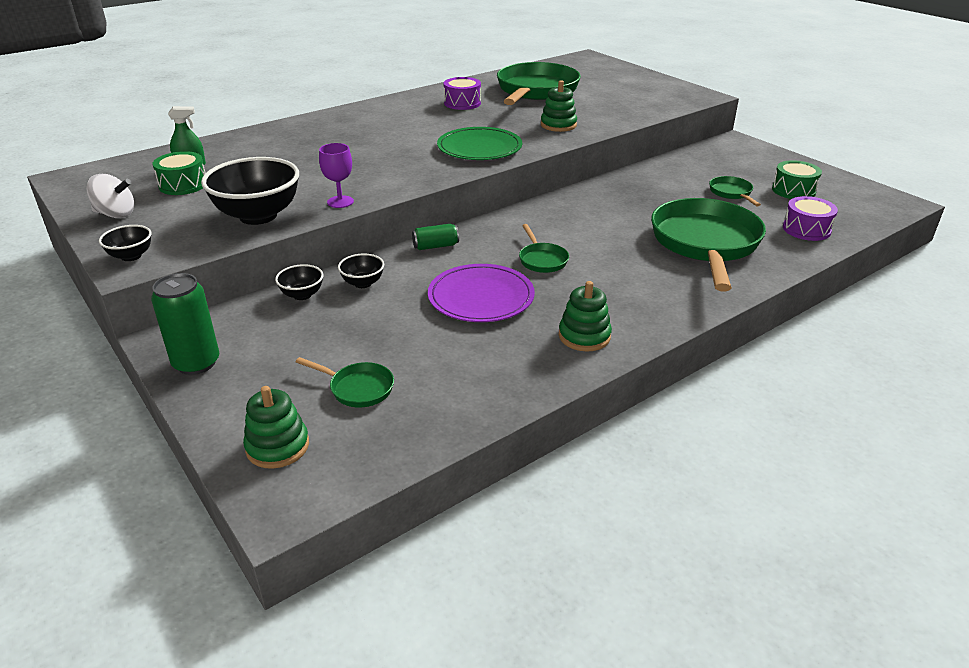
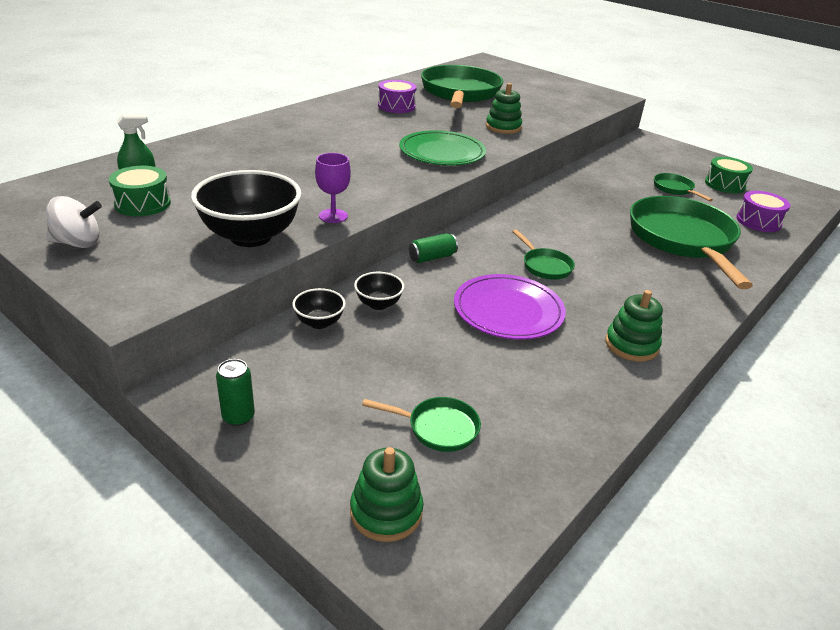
camera: 15 degrees left, 0 degrees up
black bowl [99,225,152,261] -> none
green can [151,273,219,375] -> green can [216,359,255,426], size x0.59

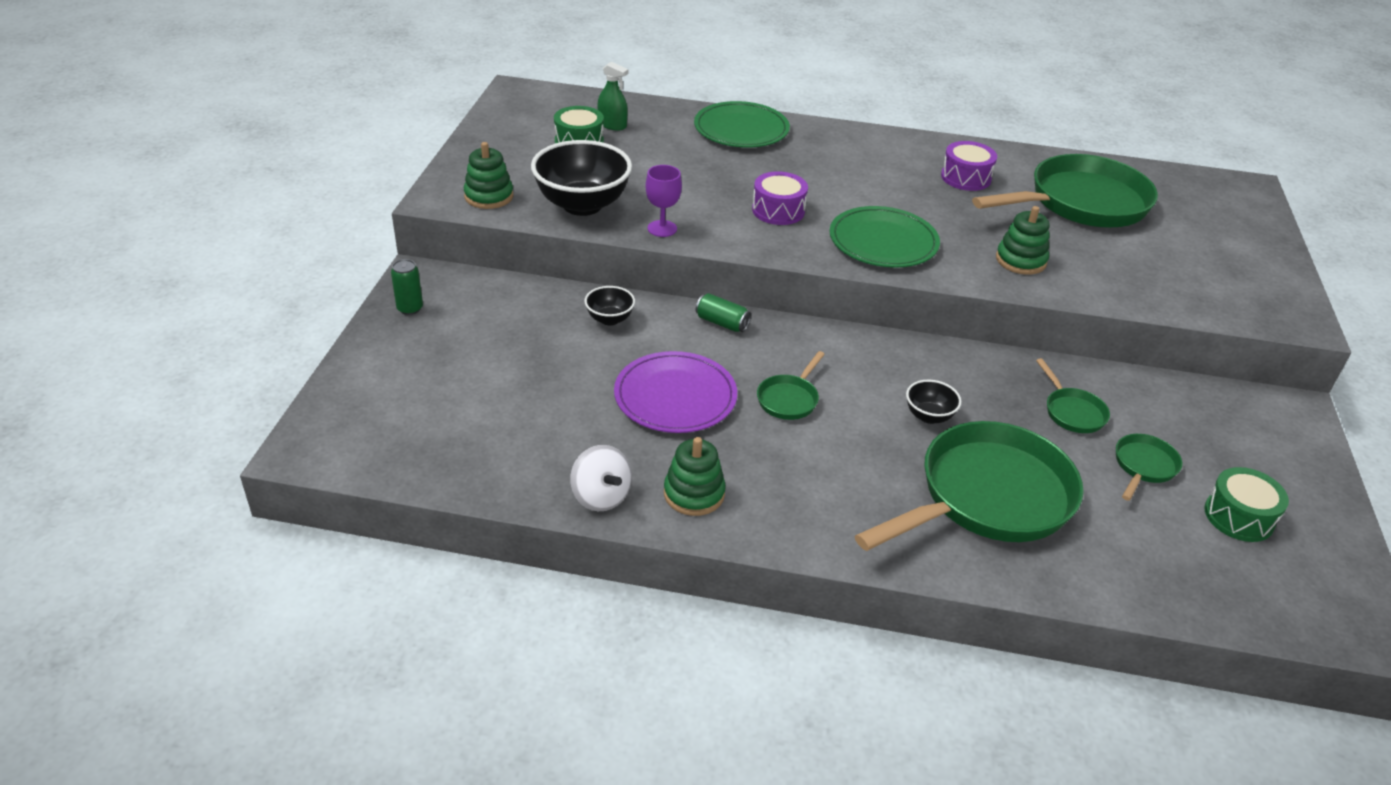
camera: 60 degrees right, 5 degrees up
white spinning top [46,196,102,248] -> white spinning top moved to [570,445,632,511]
black bowl [292,288,346,329] -> black bowl moved to [906,380,962,424]
green stacking toy [350,447,424,542] -> green stacking toy moved to [464,142,513,209]
green pan [362,397,481,452] -> green pan moved to [1036,358,1110,433]
purple drum [736,191,790,232] -> purple drum moved to [752,171,808,225]
none -> green plate [694,101,790,148]

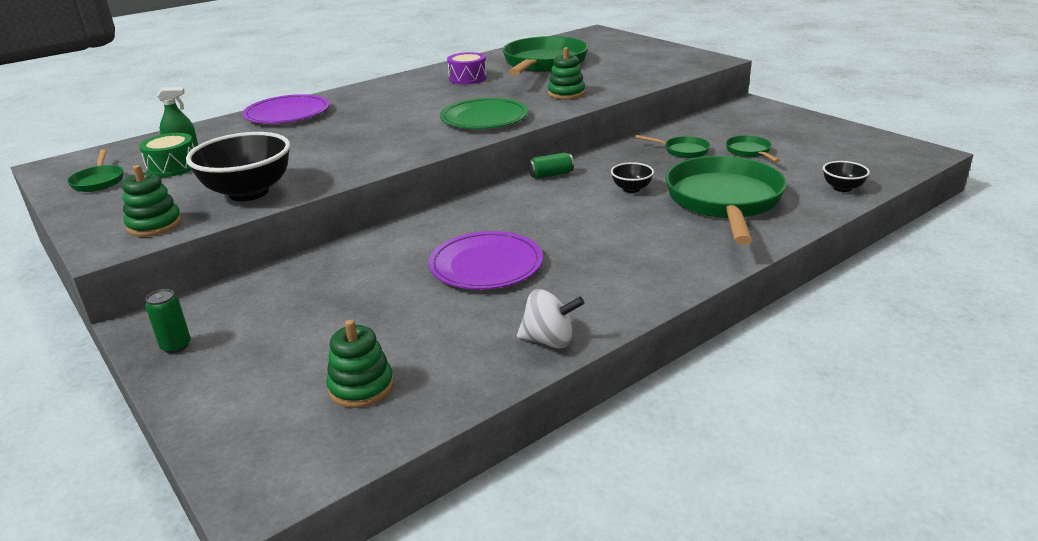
camera: 45 degrees left, 10 degrees down
black bowl [584,286,635,325] -> black bowl moved to [823,161,870,192]
purple goblet [645,165,682,237] -> none
green stacking toy [664,437,726,516] -> green stacking toy moved to [326,320,394,408]
green plate [694,101,790,148] -> purple plate [243,94,329,124]
green can [696,293,751,332] -> green can moved to [528,152,574,179]
purple drum [752,171,808,225] -> none
green pan [757,351,825,420] -> green pan moved to [67,149,123,192]
green drum [1204,467,1289,542] -> none

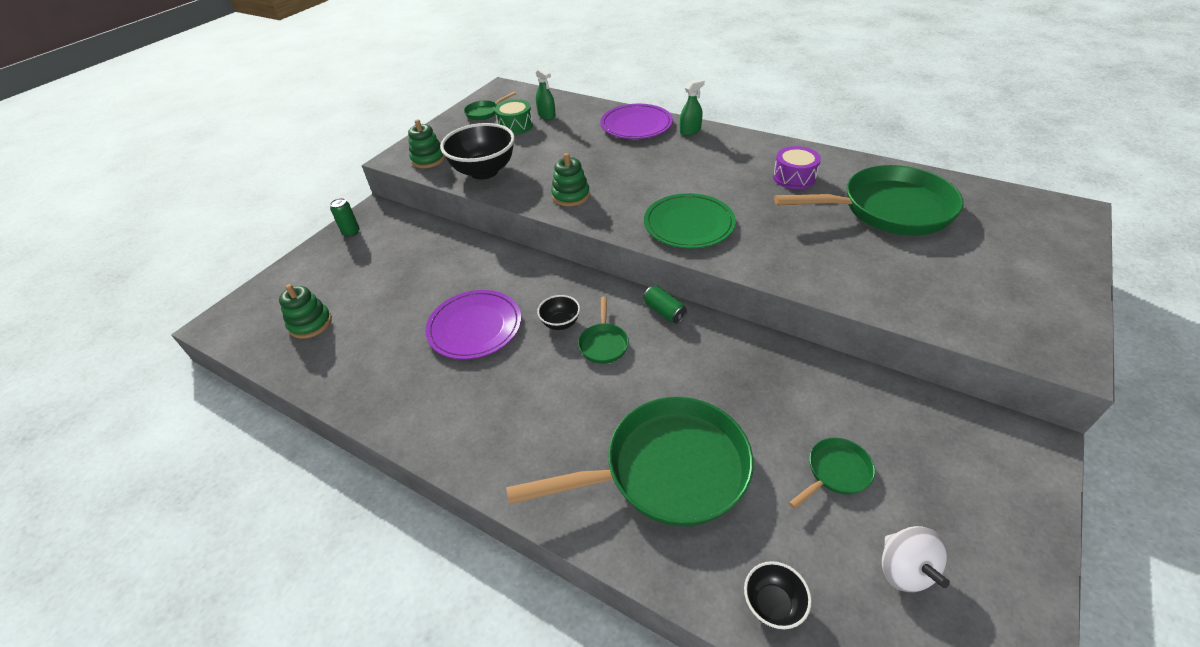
camera: 70 degrees right, 15 degrees up
white spinning top [517,289,584,348] -> white spinning top moved to [882,526,950,592]
green stacking toy [548,47,585,99] -> green stacking toy moved to [551,153,590,206]
black bowl [611,162,654,193] -> black bowl moved to [537,295,580,330]
green pan [635,135,710,158] -> green pan moved to [578,297,629,364]
none -> green spray bottle [680,79,705,136]

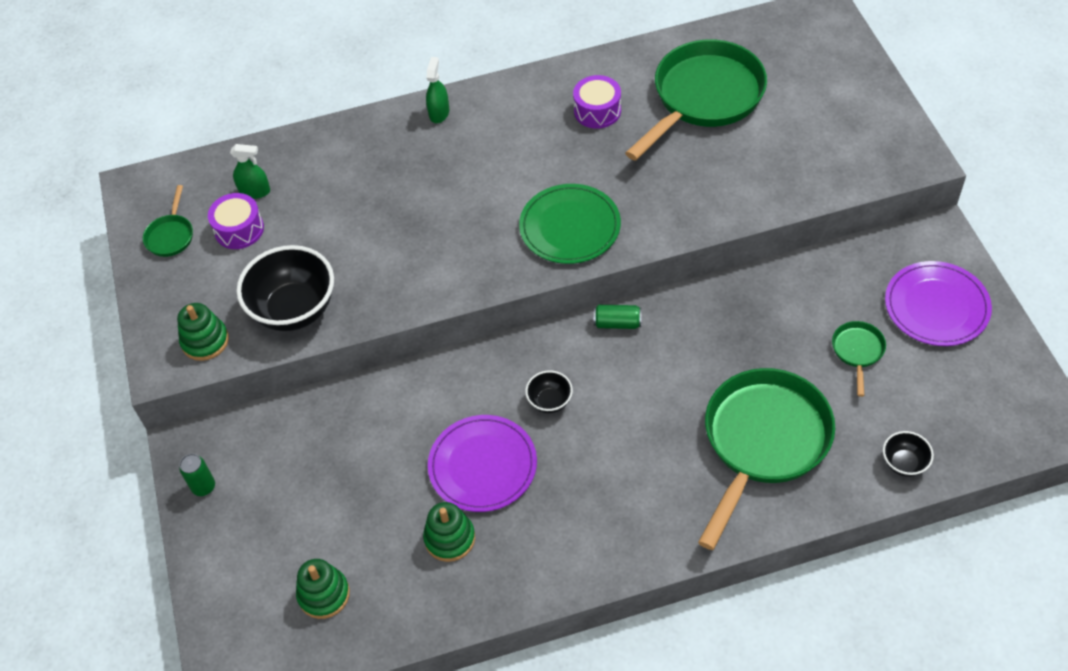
camera: 45 degrees left, 10 degrees up
green drum [495,99,533,135] -> purple drum [208,193,264,249]
green stacking toy [551,153,590,206] -> green stacking toy moved to [423,502,475,562]
green pan [578,297,629,364] -> none
purple plate [600,104,673,139] -> purple plate moved to [885,261,992,346]
white spinning top [882,526,950,592] -> none

